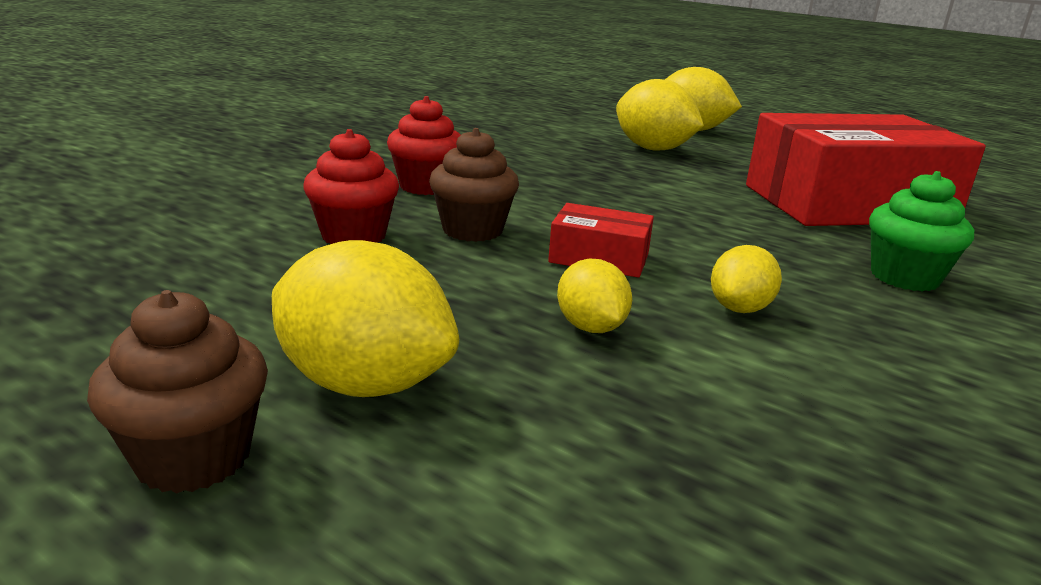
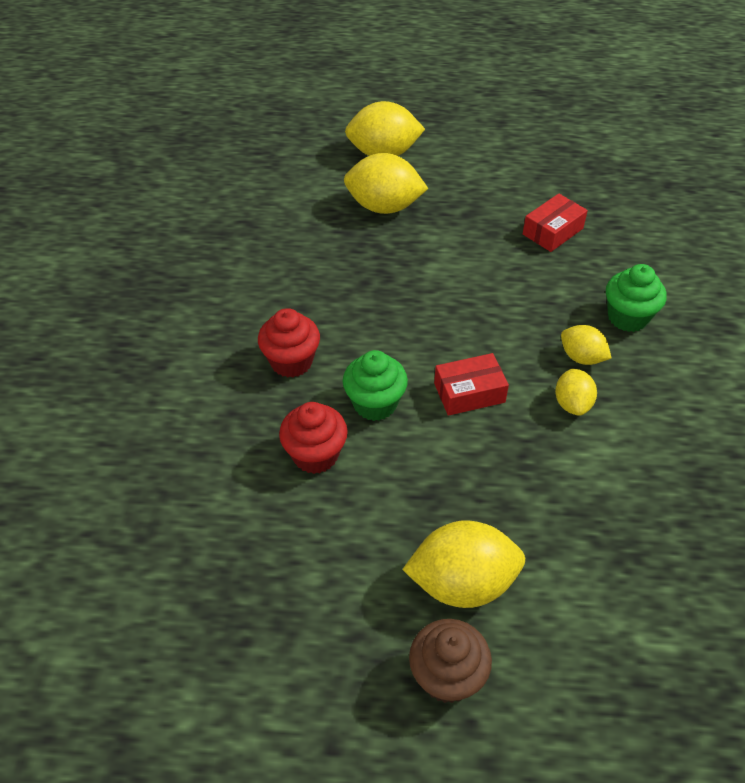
camera: 30 degrees left, 25 degrees up
brown cupcake [429,128,519,242] -> green cupcake [343,350,408,421]
yellow lemon [557,259,632,333] -> yellow lemon moved to [561,325,611,365]
red box [746,113,986,226] -> red box [523,193,588,252], size x0.43

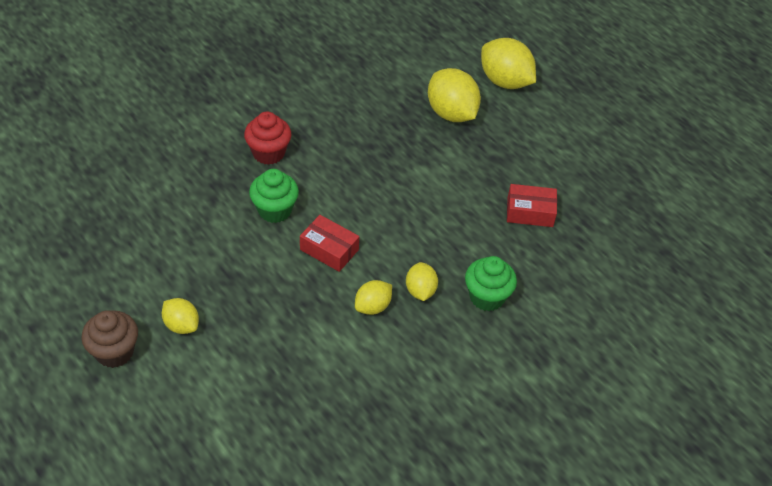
camera: 45 degrees right, 0 degrees up
red cupcake [279,402,348,474] -> none
yellow lemon [402,520,525,608] -> yellow lemon [162,298,199,334], size x0.56

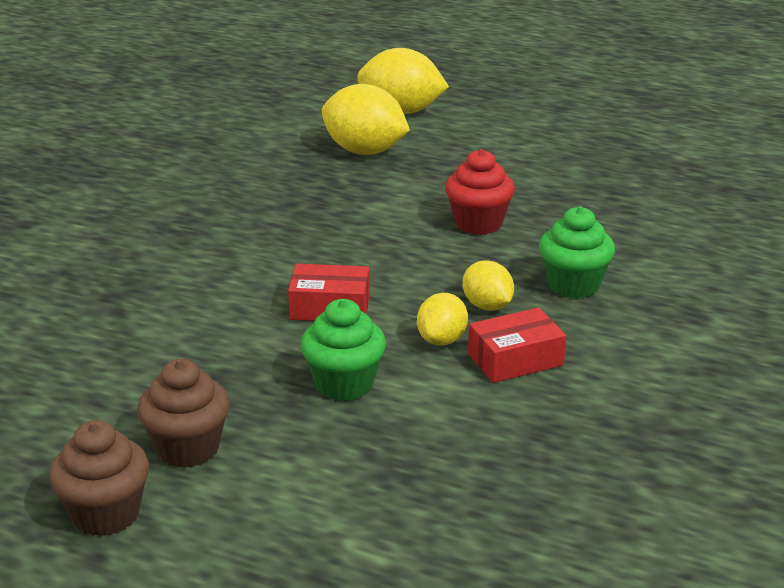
camera: 25 degrees left, 20 degrees down
yellow lemon [162,298,199,334] -> brown cupcake [137,359,230,468]
red cupcake [244,111,292,165] -> red cupcake moved to [445,149,515,235]
green cupcake [249,169,299,223] -> green cupcake moved to [301,299,386,401]
red box [507,184,557,227] -> red box moved to [468,307,566,383]

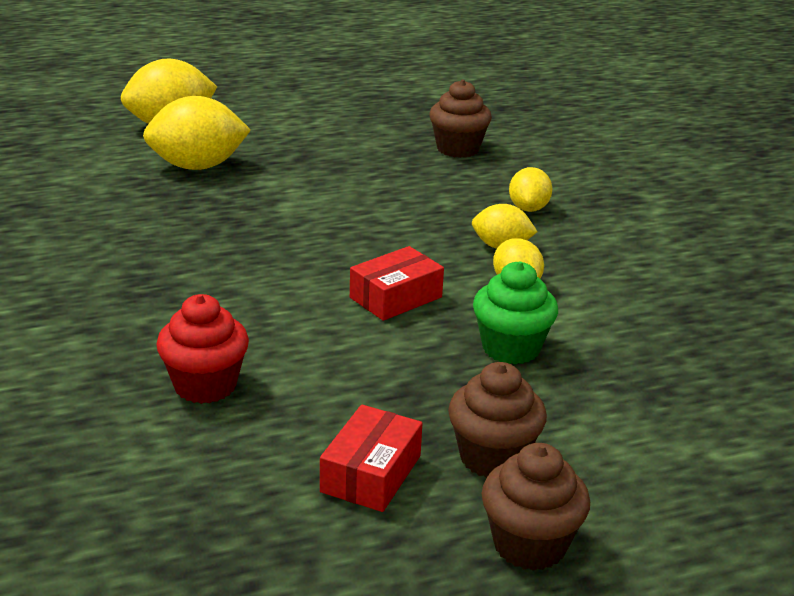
camera: 45 degrees left, 0 degrees up
red cupcake [445,149,515,235] -> red cupcake moved to [156,294,249,404]
red box [468,307,566,383] -> red box moved to [320,404,422,512]
green cupcake [539,206,615,299] -> yellow lemon [509,167,553,212]
none -> brown cupcake [429,80,492,158]

